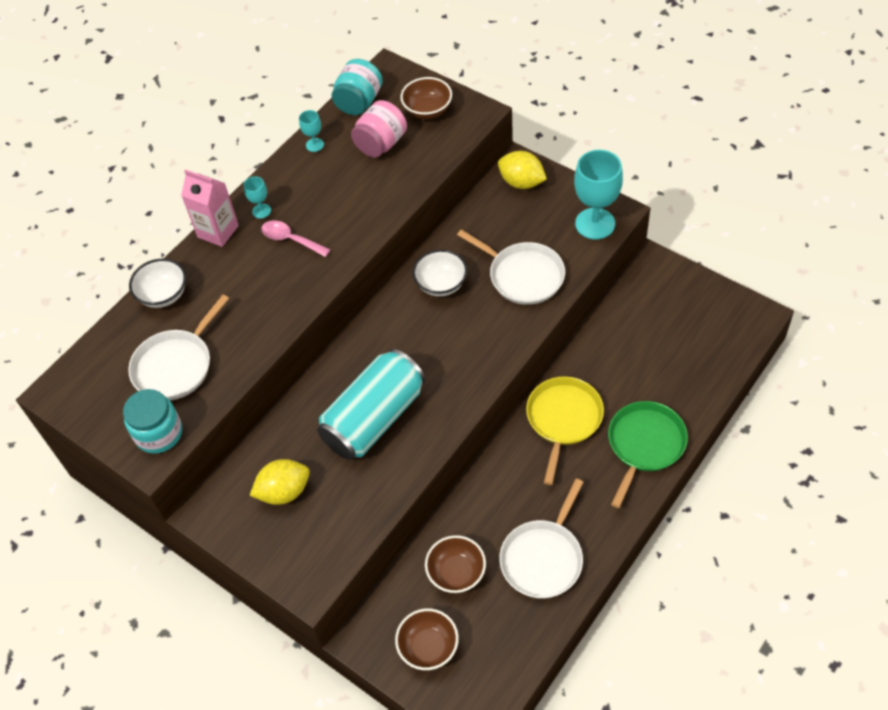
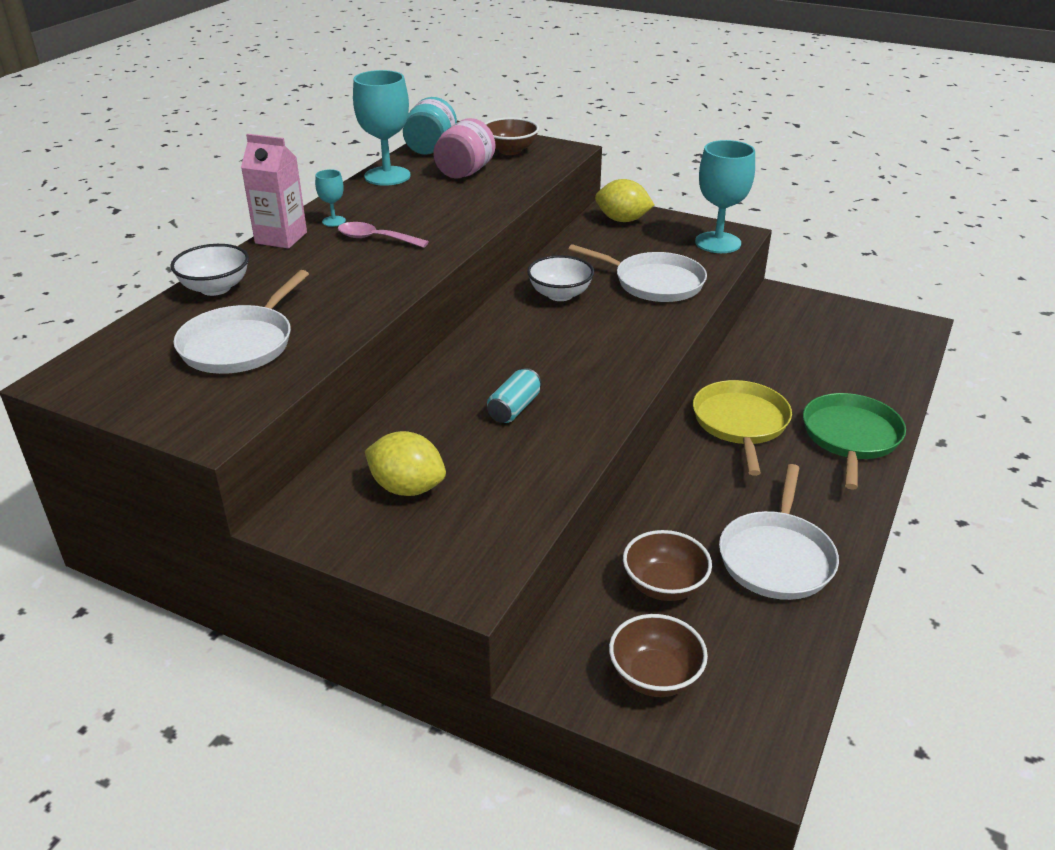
camera: 15 degrees left, 20 degrees down
turquoise jar [123,389,182,454] -> none
yellow lemon [250,459,310,505] -> yellow lemon turned 60 degrees clockwise [365,431,446,496]
turquoise goblet [299,110,324,152] -> turquoise goblet [353,70,411,186], size x2.15
turquoise can [317,349,425,460] -> turquoise can [487,368,542,423], size x0.43

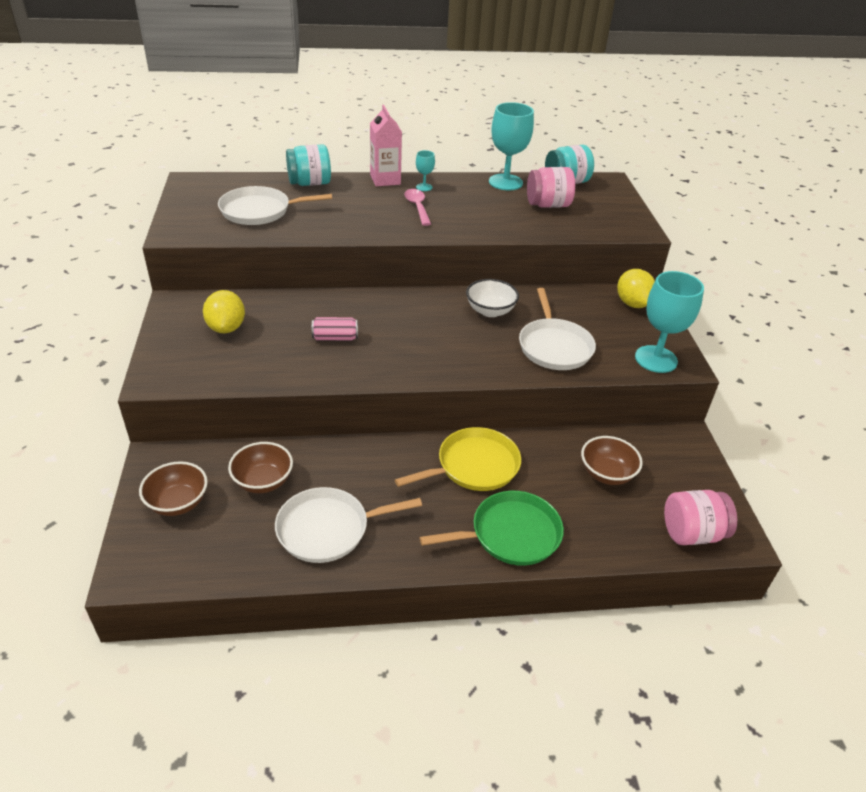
camera: 55 degrees right, 5 degrees up
white bowl [170,244,249,296] -> turquoise jar [286,144,331,186]
brown bowl [485,117,539,155] -> brown bowl moved to [581,436,643,485]
turquoise can [487,368,542,423] -> pink can [312,317,358,341]
none -> pink jar [664,490,737,545]

